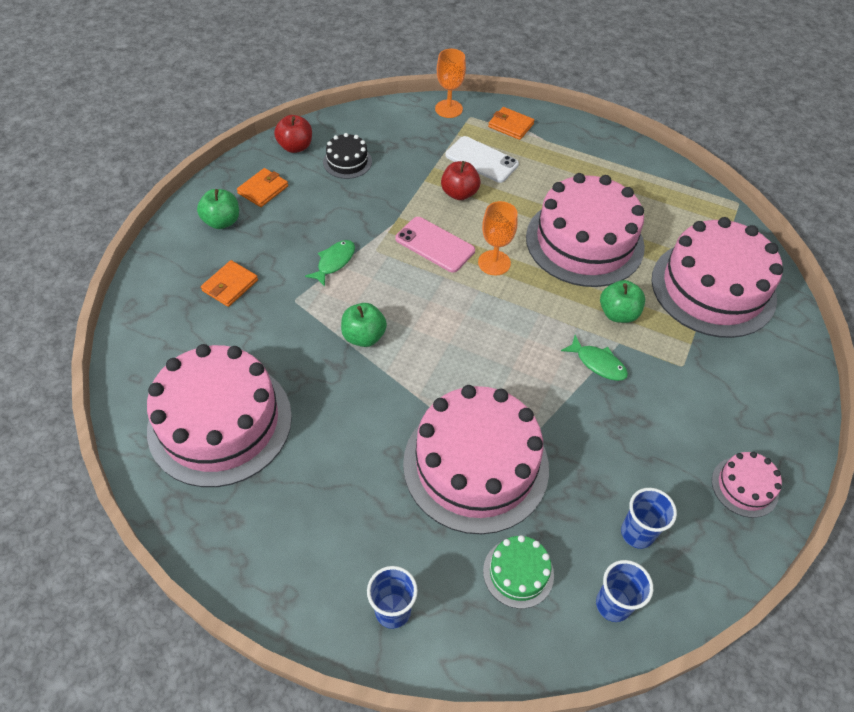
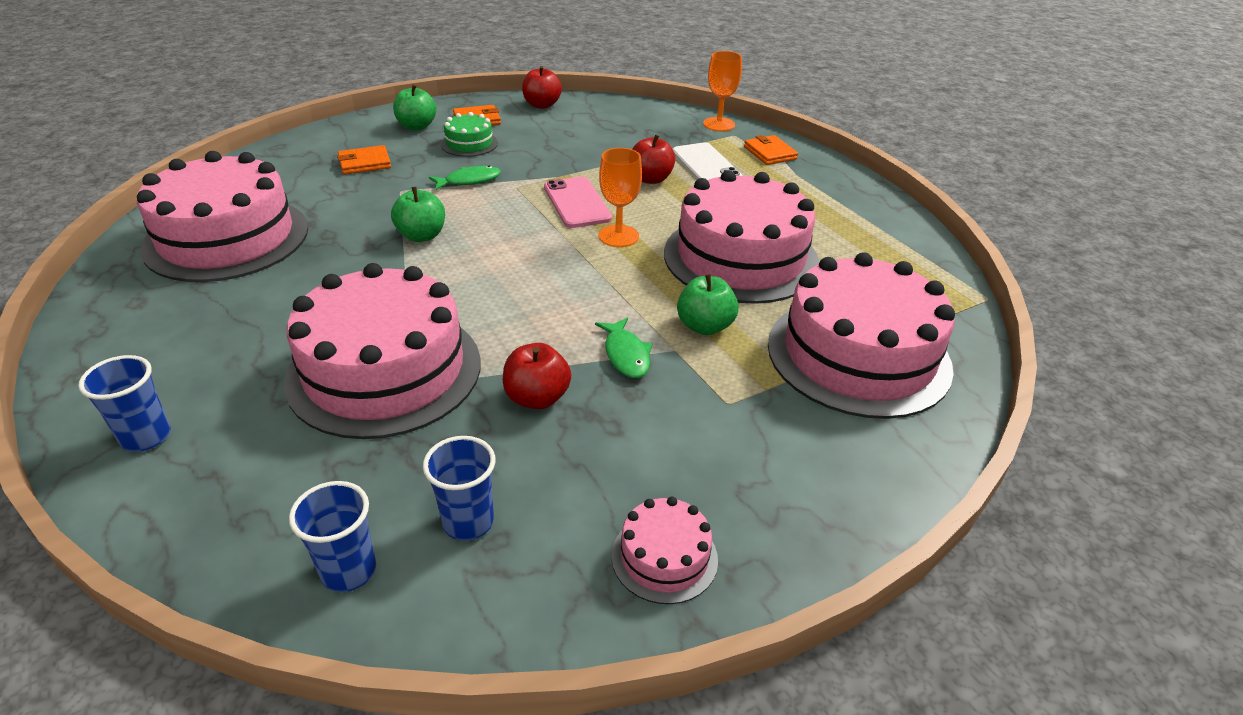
camera: 35 degrees right, 15 degrees down
black cake [323,133,372,179] -> none
green cake [483,535,554,609] -> green cake moved to [441,112,498,157]
none -> red apple [503,343,571,409]

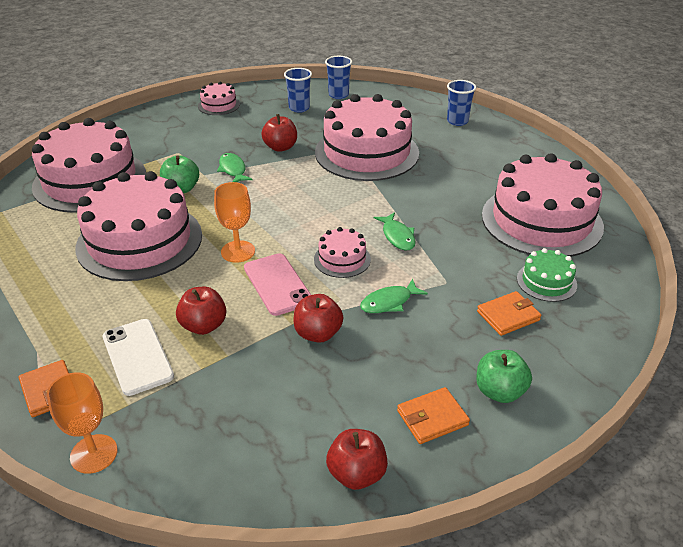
camera: 175 degrees right, 0 degrees up
green apple [391,187,445,242] -> green fish [374,212,416,250]
green cake [441,112,498,157] -> green cake moved to [517,248,577,302]
none -> red apple [293,294,343,343]
none -> pink cake [314,227,371,278]

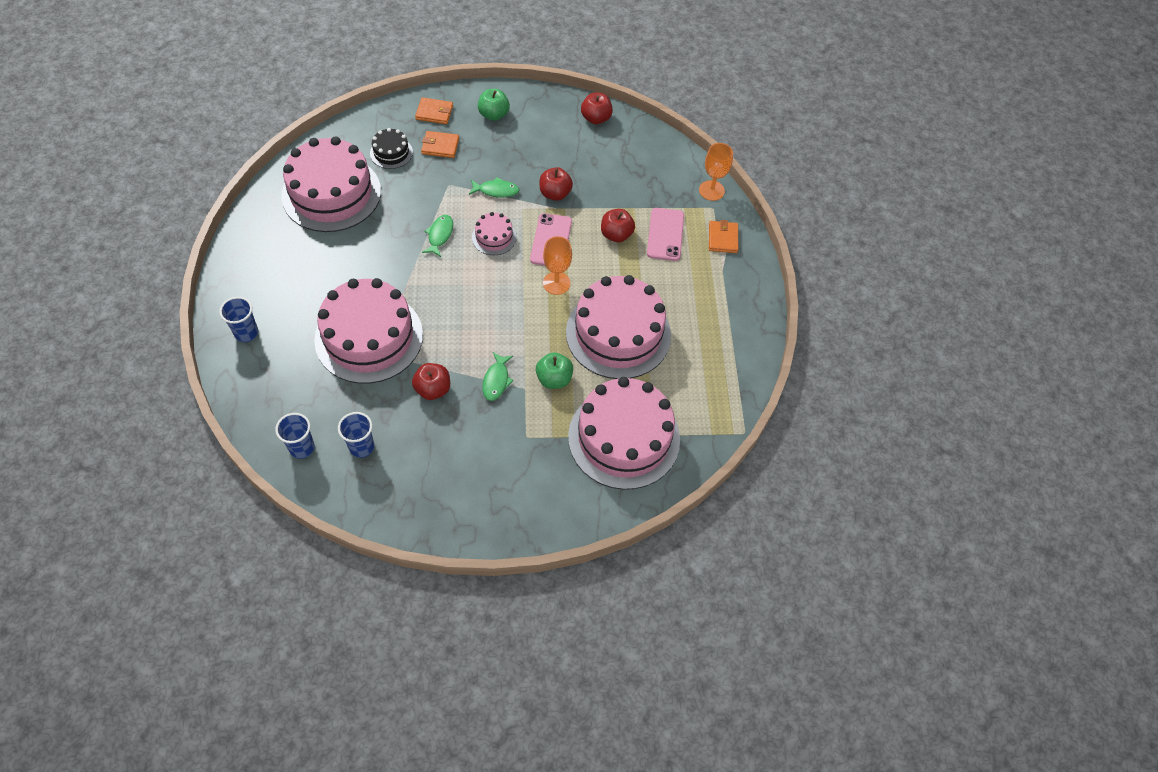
camera: 150 degrees left, 20 degrees up
white phone [103,319,174,396] -> pink phone [647,208,684,261]
pink cake [198,82,240,115] -> none
orange wallet [397,387,470,444] -> orange wallet moved to [415,97,453,124]
green cake [517,248,577,302] -> black cake [370,128,413,169]

